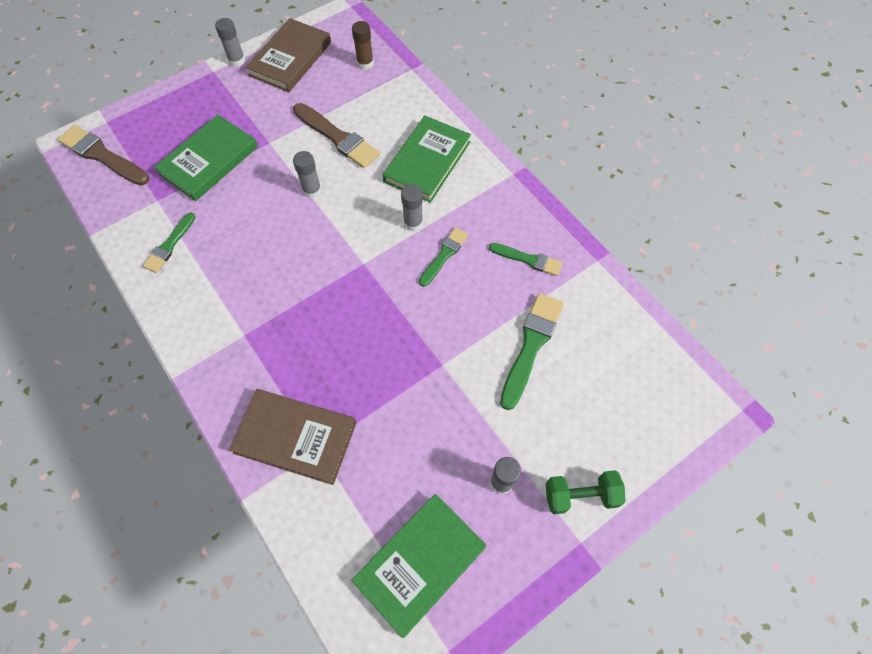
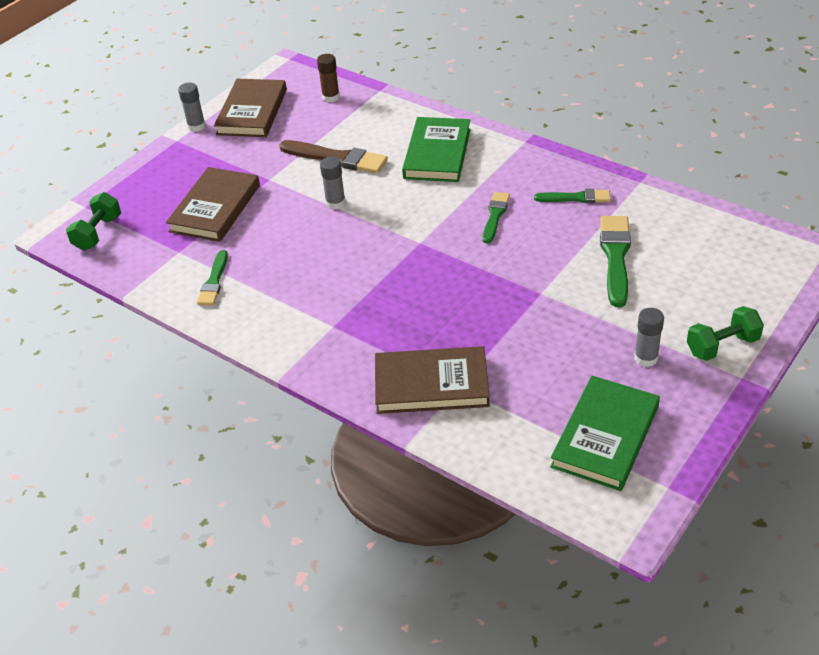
camera: 15 degrees left, 20 degrees down
brown brush [58,125,150,185] -> green dumbbell [66,192,121,250]
green book [154,115,258,201] -> brown book [166,167,260,242]
grey glue stick [401,185,423,231] -> none

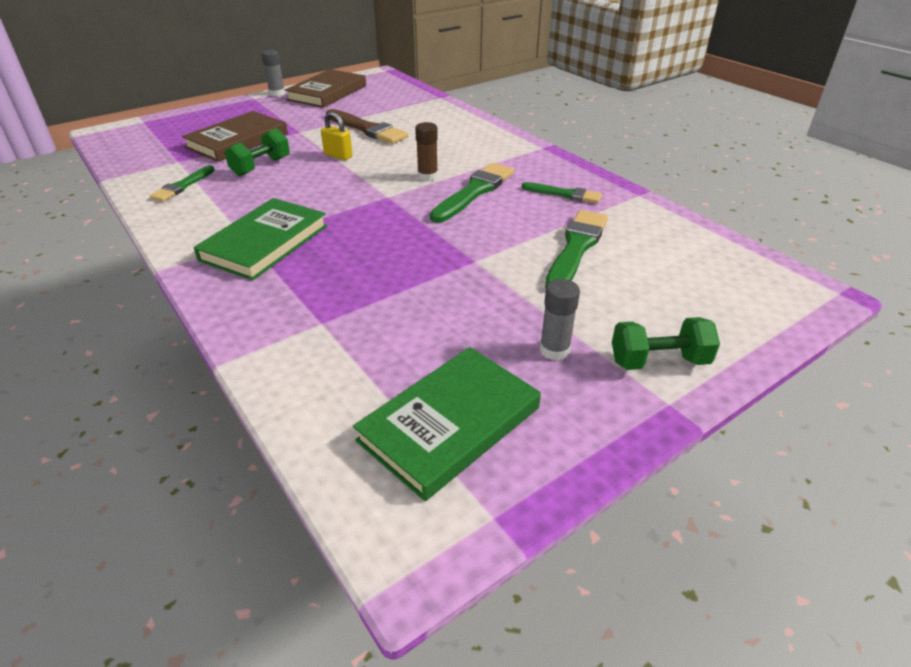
camera: 15 degrees right, 5 degrees down
green dumbbell [66,192,121,250] -> green dumbbell moved to [225,128,290,176]
brown glue stick [317,54,340,102] -> brown glue stick moved to [415,122,438,181]
grey glue stick [320,157,346,210] -> yellow padlock [321,112,352,160]
brown book [375,346,490,414] -> none
green book [402,117,471,182] -> green book moved to [193,198,328,281]
green brush [483,192,510,244] -> green brush [430,163,514,223], size x1.61

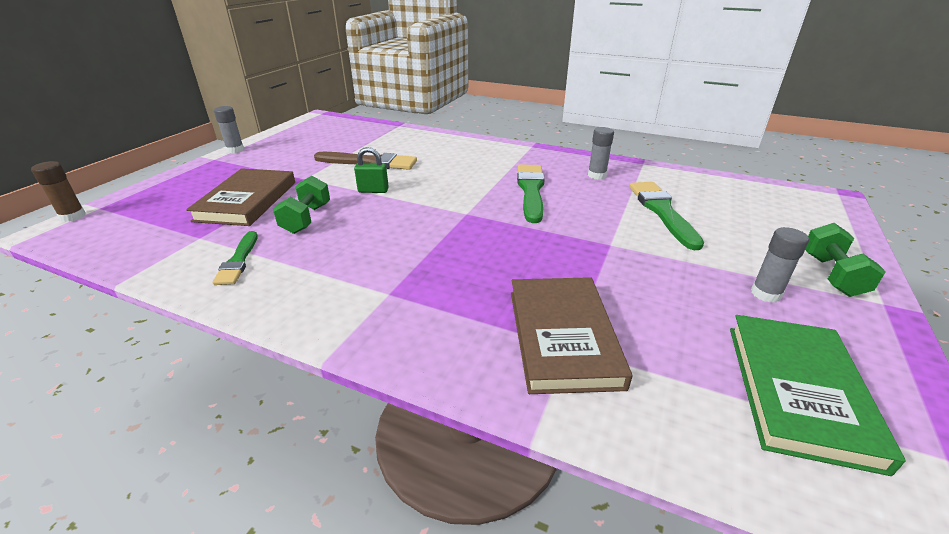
camera: 30 degrees left, 5 degrees down
green book [193,198,328,281] -> none
brown book [285,69,366,108] -> brown book moved to [511,277,632,394]
yellow padlock [321,112,352,160] -> green padlock [354,147,389,193]
brown glue stick [415,122,438,181] -> brown glue stick moved to [31,161,86,222]
green brush [522,182,602,204] -> grey glue stick [588,127,614,180]
green dumbbell [612,317,720,370] -> green dumbbell turned 45 degrees counterclockwise [805,223,886,297]

